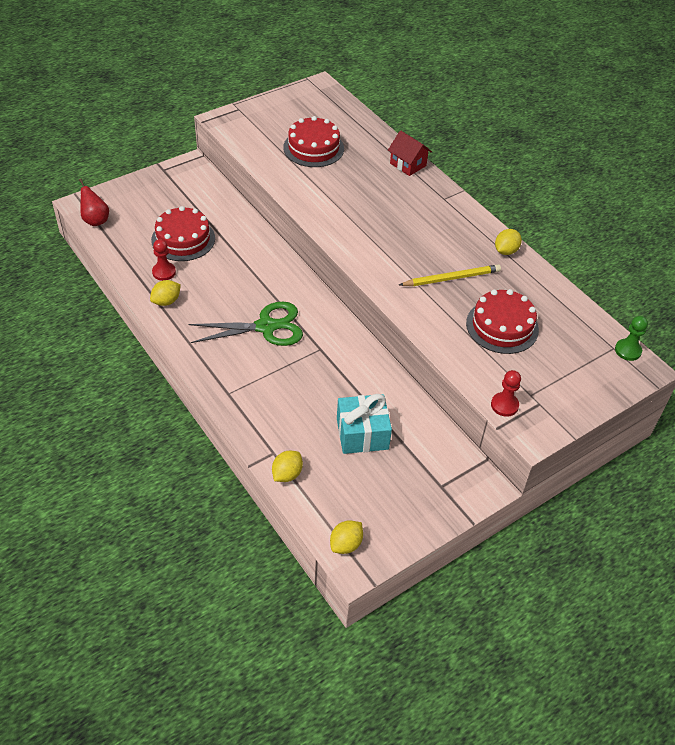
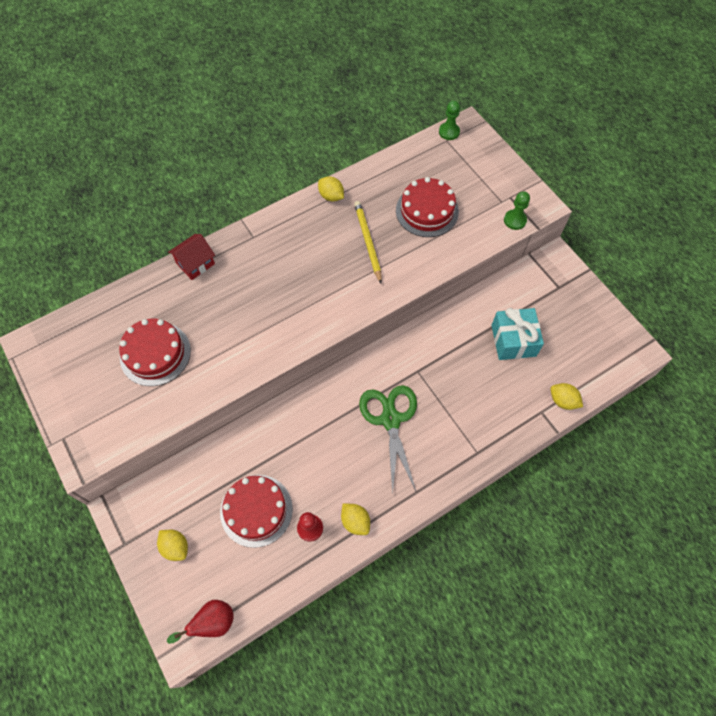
camera: 85 degrees left, 15 degrees up
yellow lemon [330,520,363,554] -> yellow lemon moved to [157,530,188,561]
red pawn [491,370,521,417] -> green pawn [504,191,530,230]

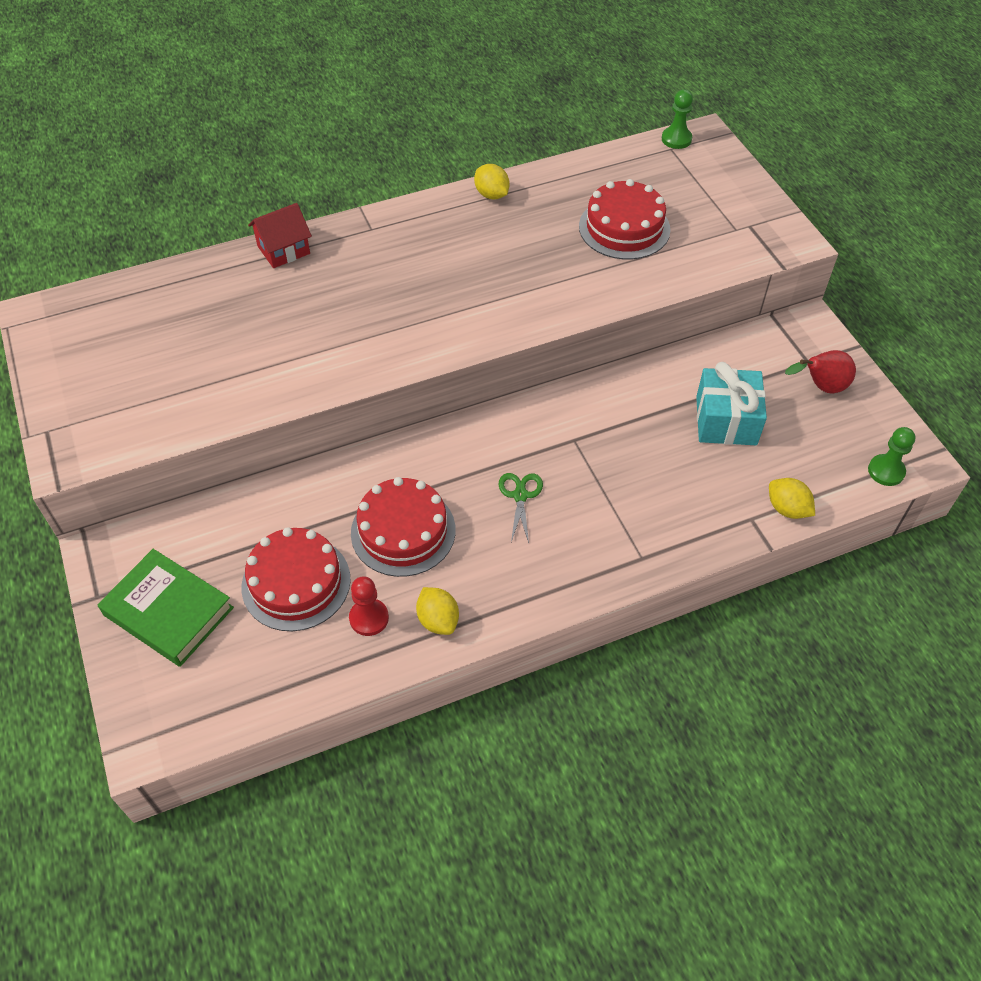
camera: 10 degrees right, 10 degrees down
red cake [119,319,191,386] -> red cake moved to [351,477,455,577]
yellow lemon [157,530,188,561] -> green book [97,549,234,667]
red pear [167,600,234,644] -> red pear moved to [785,350,856,393]
yellow pencil [354,201,382,283] -> none
green scissors [359,385,417,495] -> green scissors [499,473,543,543], size x0.51
green pawn [504,191,530,230] -> green pawn moved to [868,427,915,486]

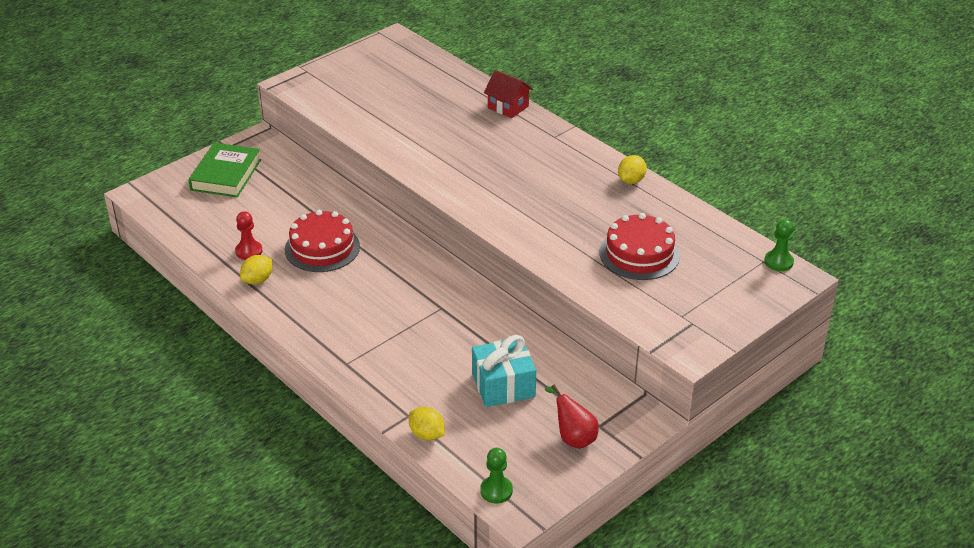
camera: 70 degrees right, 15 degrees down
red cake [242,527,351,631] -> none
green scissors [499,473,543,543] -> none
yellow lemon [769,478,815,519] -> yellow lemon turned 75 degrees counterclockwise [409,407,445,441]

